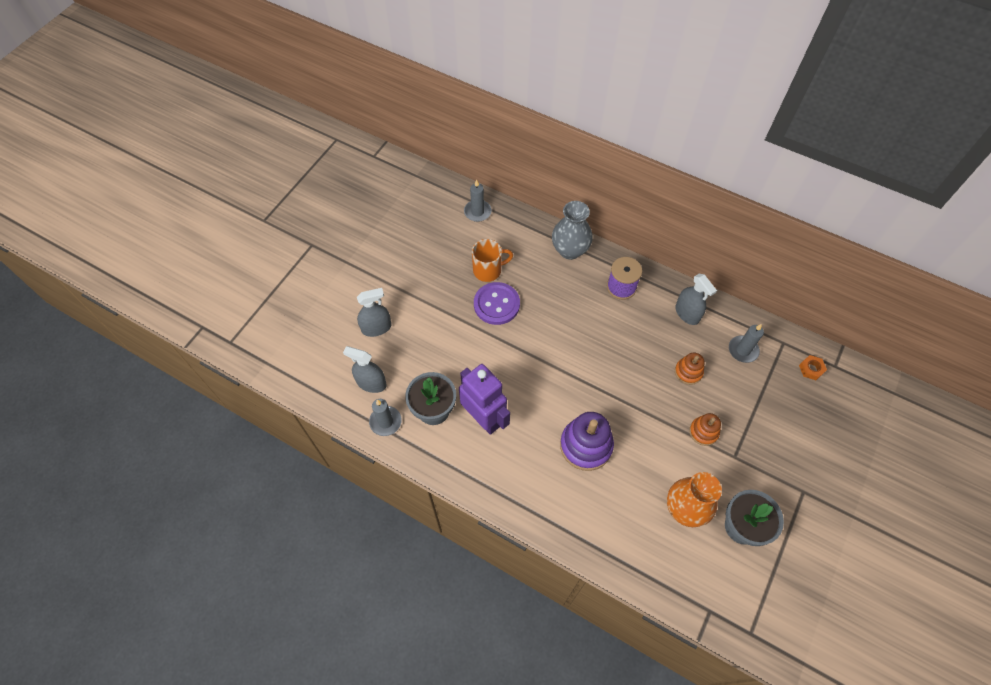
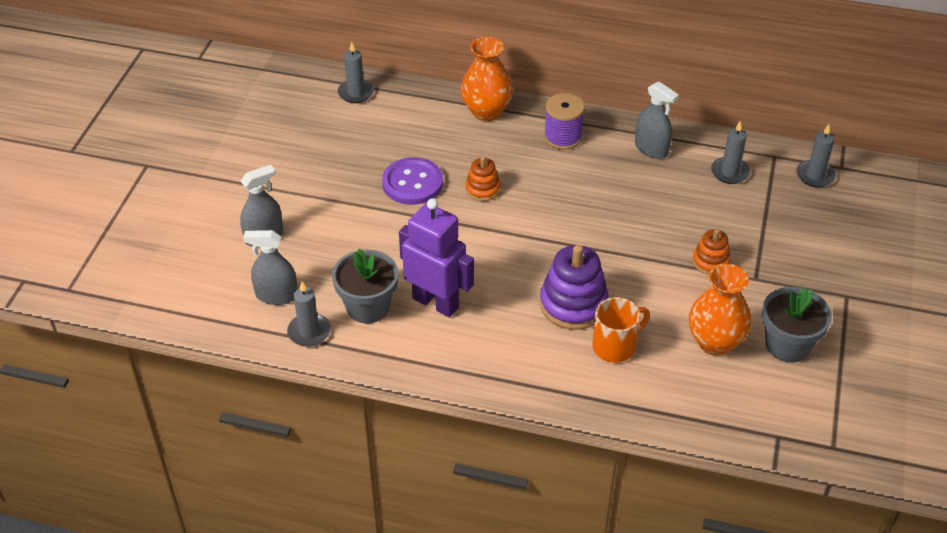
camera: 15 degrees left, 15 degrees down
orange mug [472,239,513,282] -> orange mug moved to [593,297,650,363]
grey vase [552,201,593,260] -> orange vase [461,37,513,121]
orange stacking toy [675,352,705,385] -> orange stacking toy moved to [465,156,501,201]
orange nut [799,355,827,380] -> grey candle [796,124,836,187]

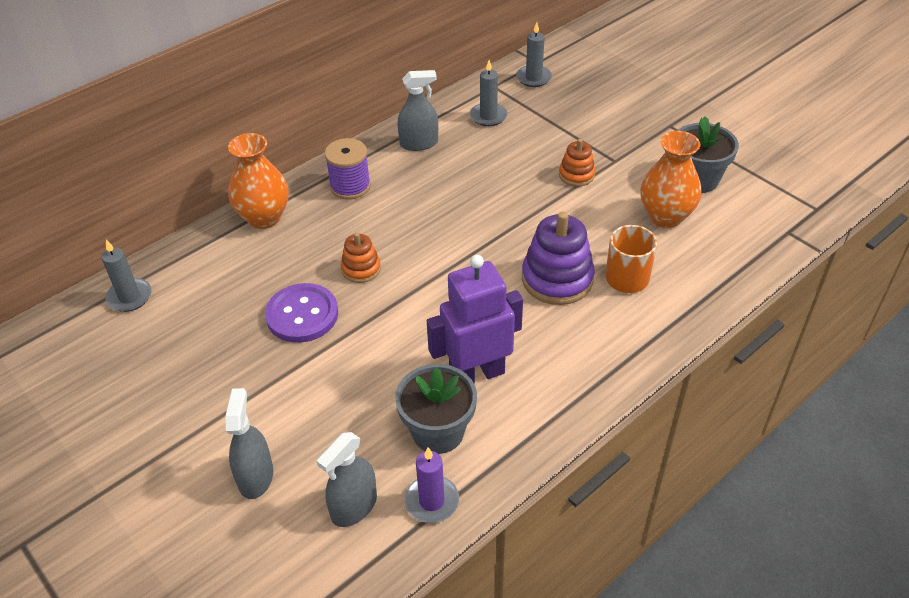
camera: 55 degrees left, 0 degrees up
grey candle [287,281,331,347] -> purple candle [404,448,459,523]

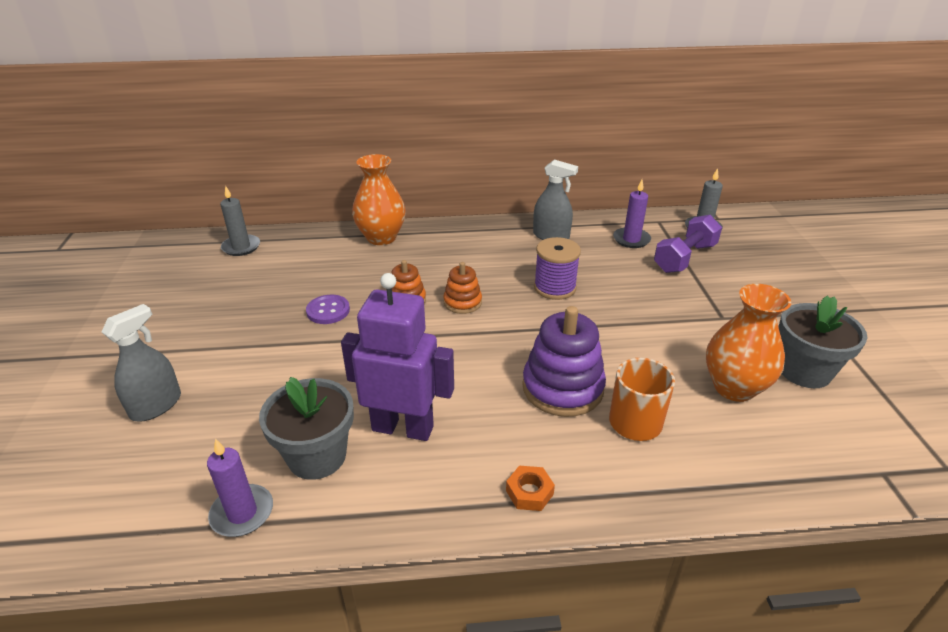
camera: 35 degrees right, 10 degrees down
purple button [265,283,338,343] -> purple button [306,295,350,324], size x0.62
grey spray bottle [317,432,377,527] -> none
purple spool [325,138,371,200] -> purple spool moved to [534,237,581,300]
grey candle [470,60,507,126] -> purple candle [613,180,651,248]
orange stacking toy [559,139,595,187] -> orange stacking toy moved to [443,262,482,314]
none -> orange nut [506,466,555,511]
none -> purple dumbbell [654,215,722,273]

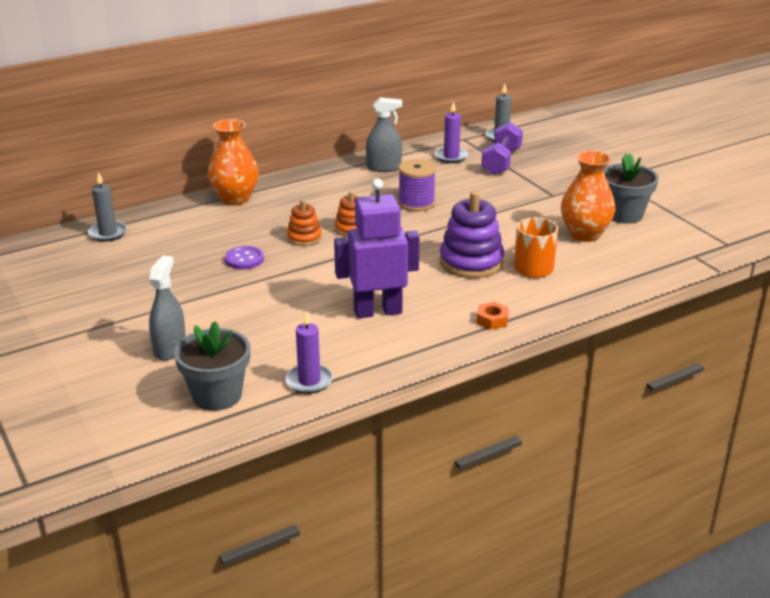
camera: 25 degrees left, 5 degrees down
grey flower pot [259,377,354,480] -> grey flower pot moved to [174,321,250,411]

